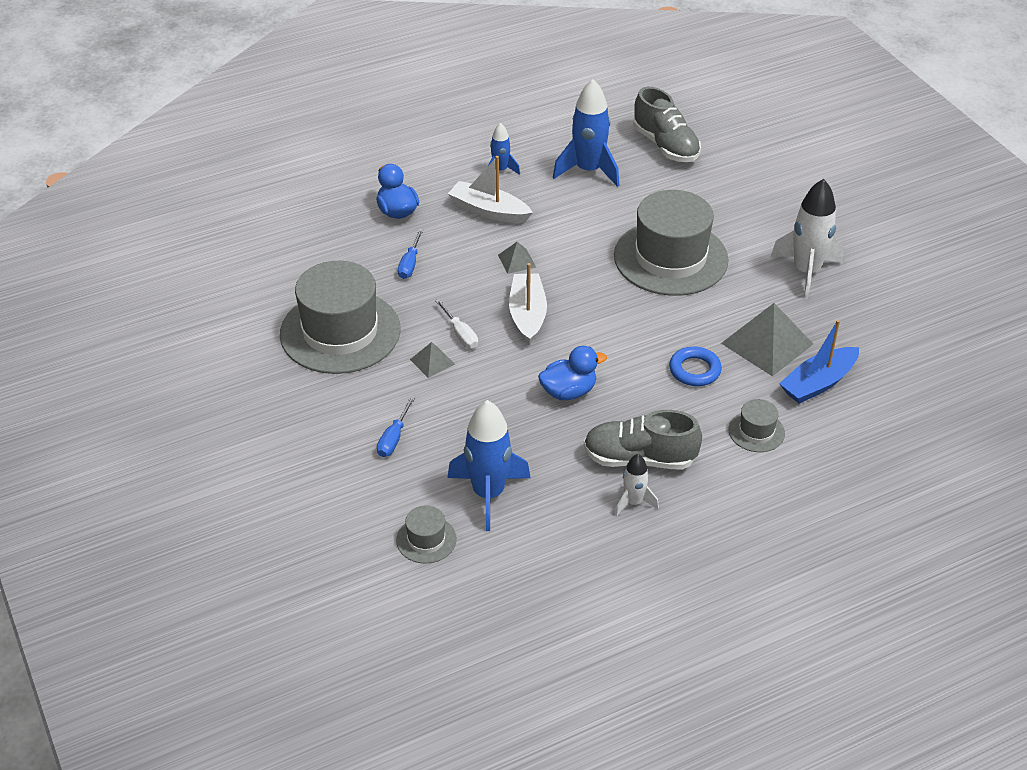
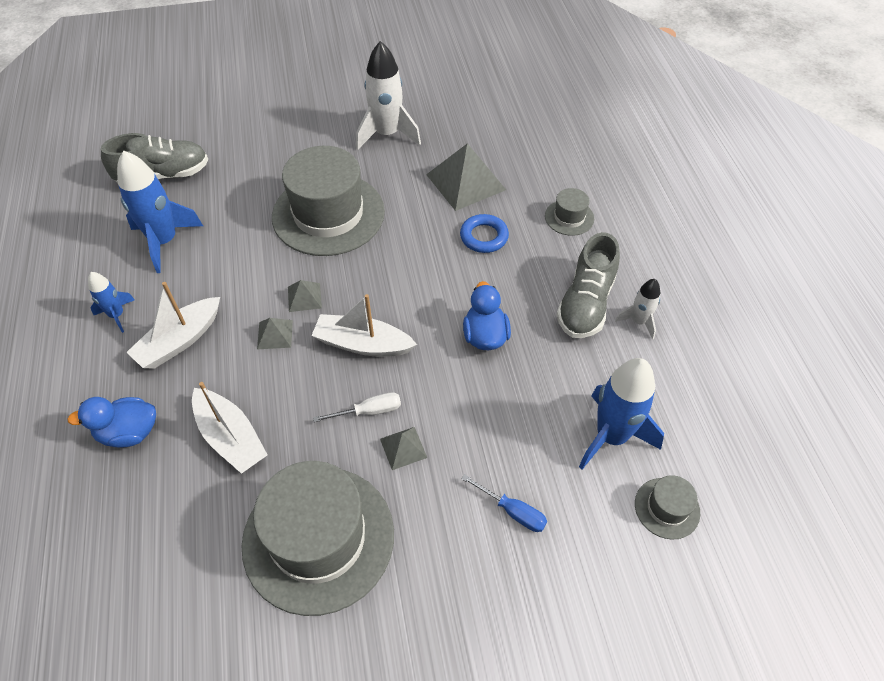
camera: 75 degrees left, 10 degrees up
blue screwdriver [398,229,423,279] -> white boat [192,382,268,474]
blue boat [779,320,859,404] -> none
none -> grey pyramid [288,280,322,312]

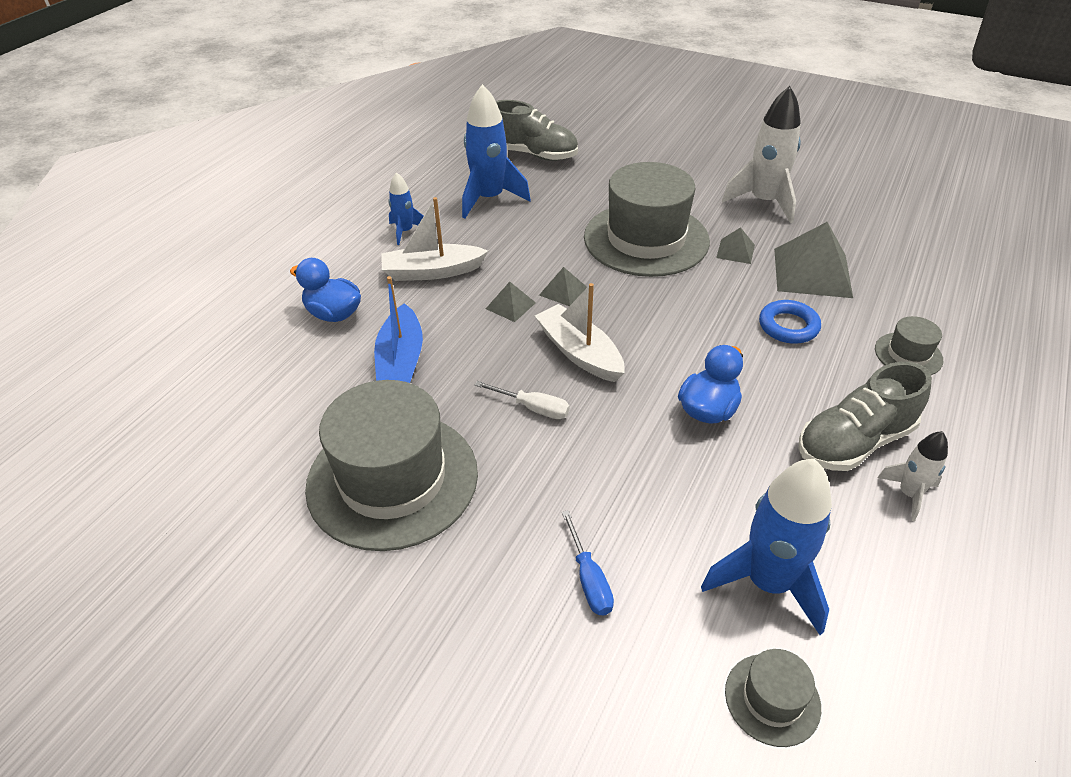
camera: 40 degrees right, 10 degrees down
white boat [192,382,268,474] -> blue boat [374,276,423,383]
grey pyramid [380,427,427,470] -> grey pyramid moved to [716,227,755,264]

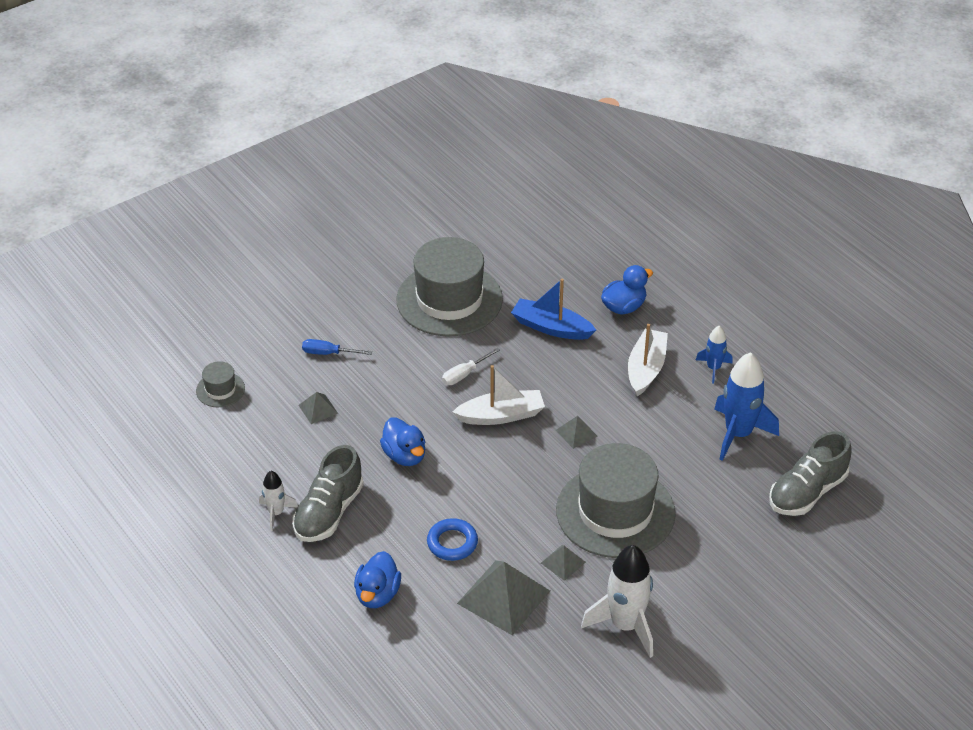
camera: 115 degrees right, 0 degrees up
grey pyramid [486,282,536,322] -> grey pyramid moved to [299,392,338,424]
blue rocket [701,459,832,635] -> none
grey shoe [799,362,932,471] -> grey shoe turned 150 degrees counterclockwise [292,445,364,542]
grey hat [875,316,944,375] -> blue duck [354,551,401,608]

